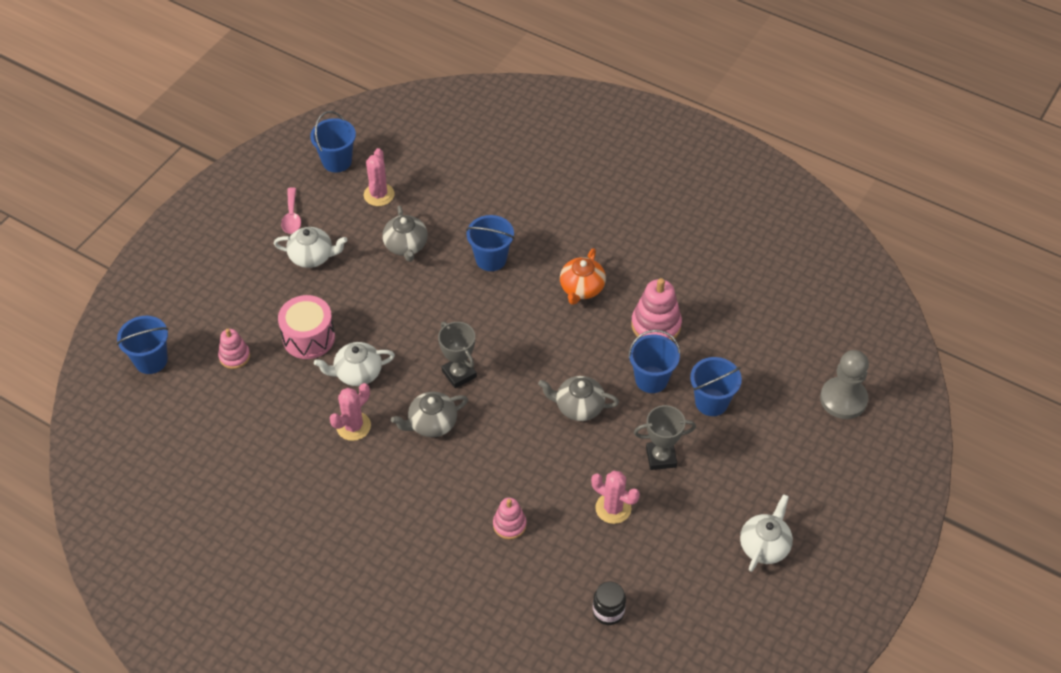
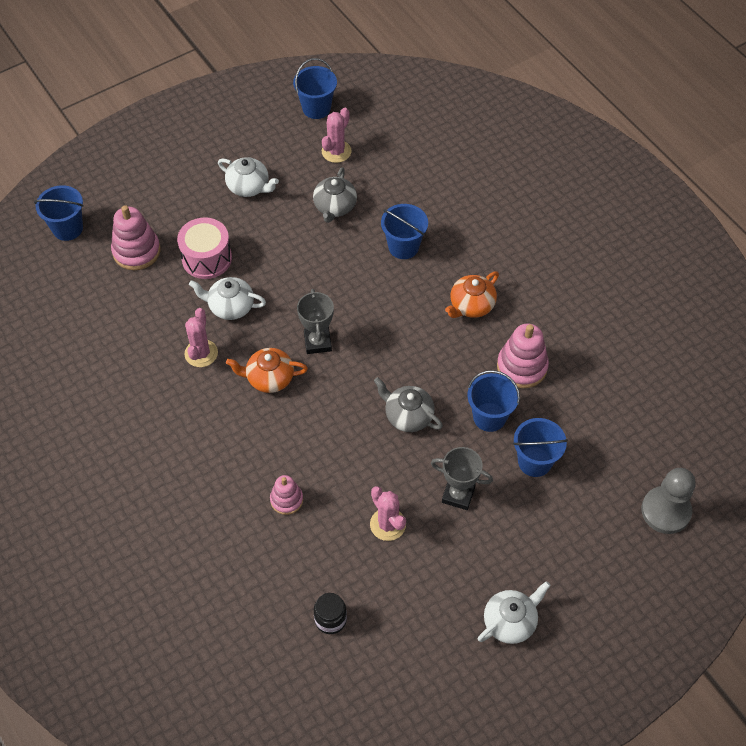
camera: 25 degrees right, 5 degrees up
pink stacking toy [218,329,250,369] -> pink stacking toy [111,205,161,270], size x1.64
pink spoon [281,187,301,234] -> none
pink cactus [330,383,371,441] -> pink cactus turned 60 degrees counterclockwise [185,308,218,367]
grey teapot [391,392,468,437] -> orange teapot [226,348,308,393]

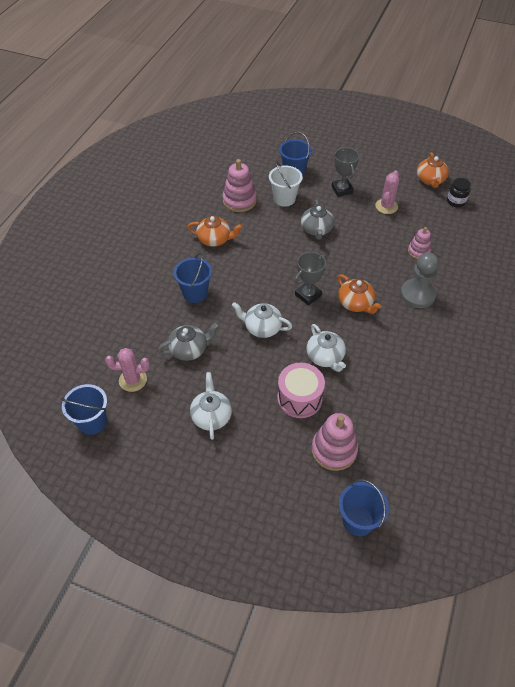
camera: 125 degrees left, 5 degrees down
pink cactus [185,308,218,367] -> none
blue bucket [468,370,520,432] -> white bucket [269,161,303,207]
white teapot [478,581,551,644] -> white teapot moved to [232,302,292,338]
grey pawn [641,468,696,534] -> grey pawn moved to [400,252,439,308]
none -> orange teapot [417,152,449,188]

